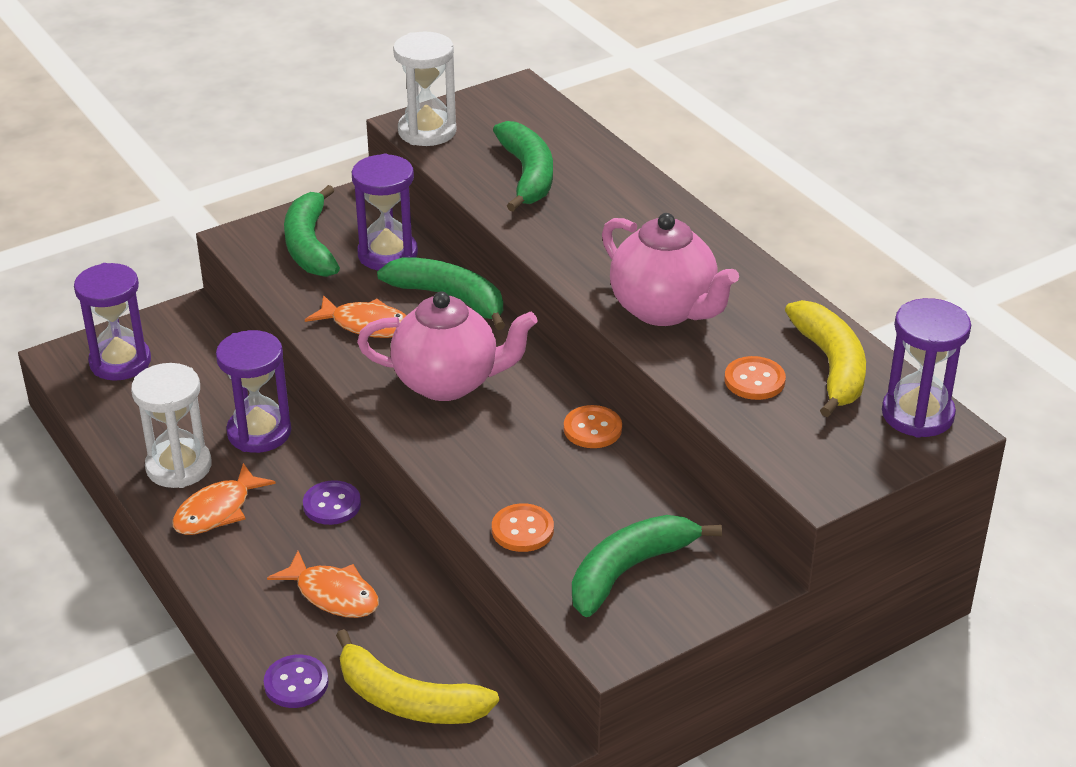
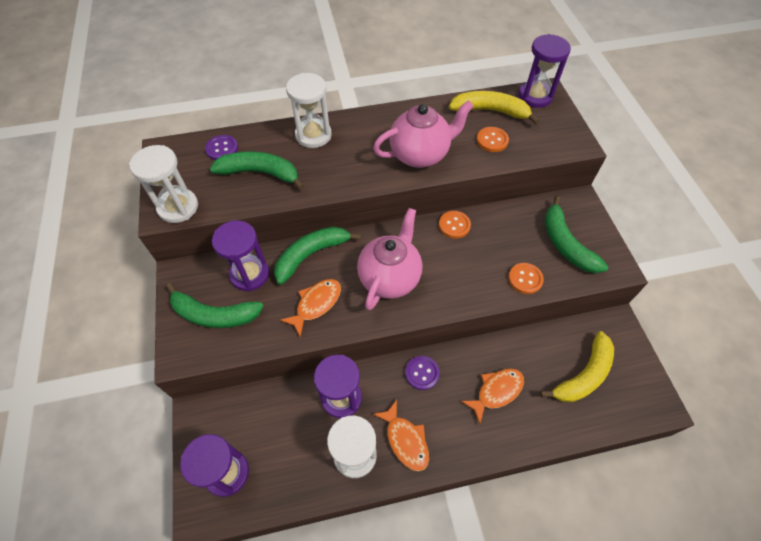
camera: 70 degrees left, 20 degrees up
purple button [264,655,329,708] -> purple button moved to [205,135,238,160]
none -> white hourglass [286,73,332,148]

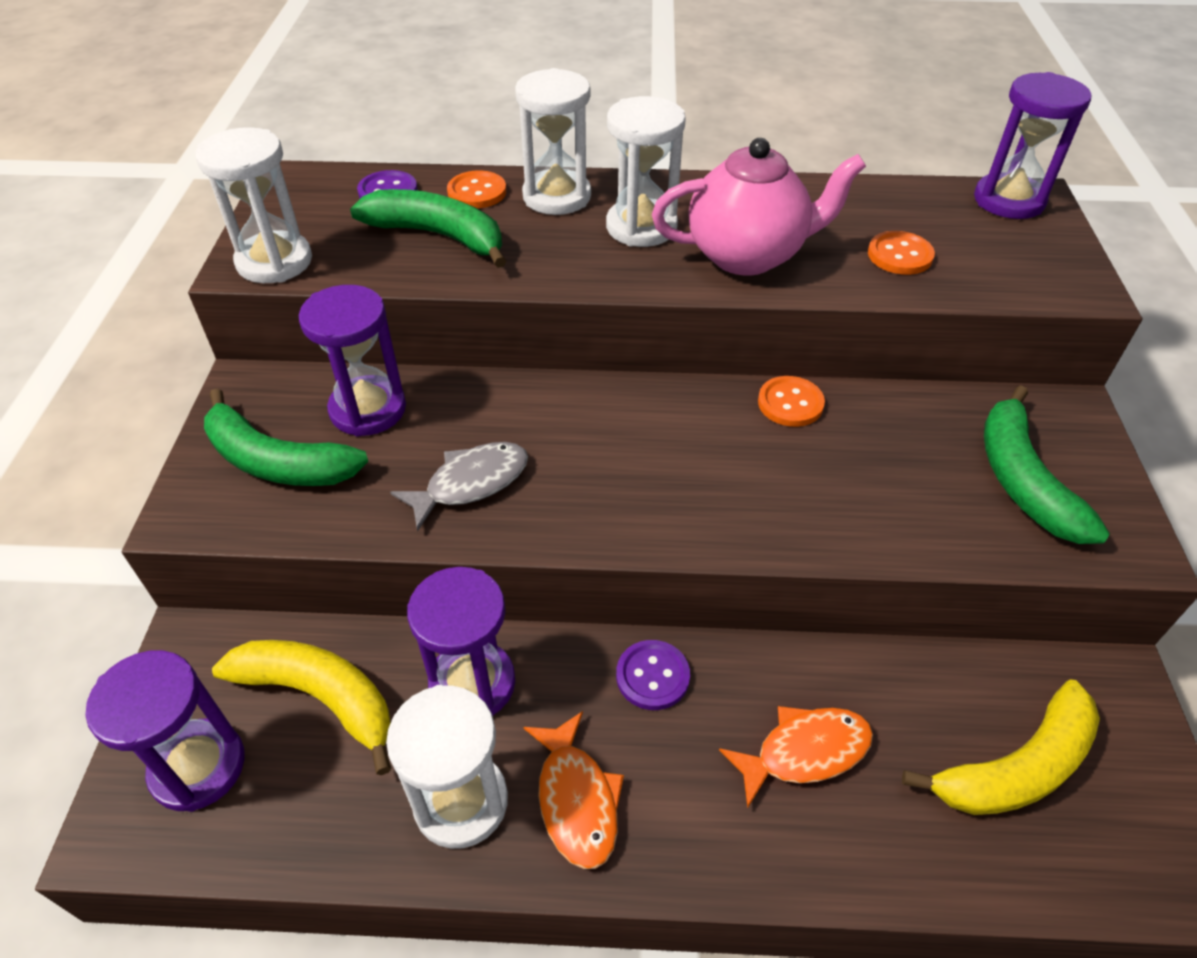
camera: 15 degrees right, 10 degrees down
green banana [274,226,361,285] -> none
orange fish [280,279,341,337] -> grey fish [390,442,528,532]
pink teapot [357,208,422,310] -> none
yellow banana [449,91,540,124] -> yellow banana moved to [212,640,391,775]
orange button [508,263,544,294] -> orange button moved to [447,170,506,208]
none -> white hourglass [606,96,686,247]

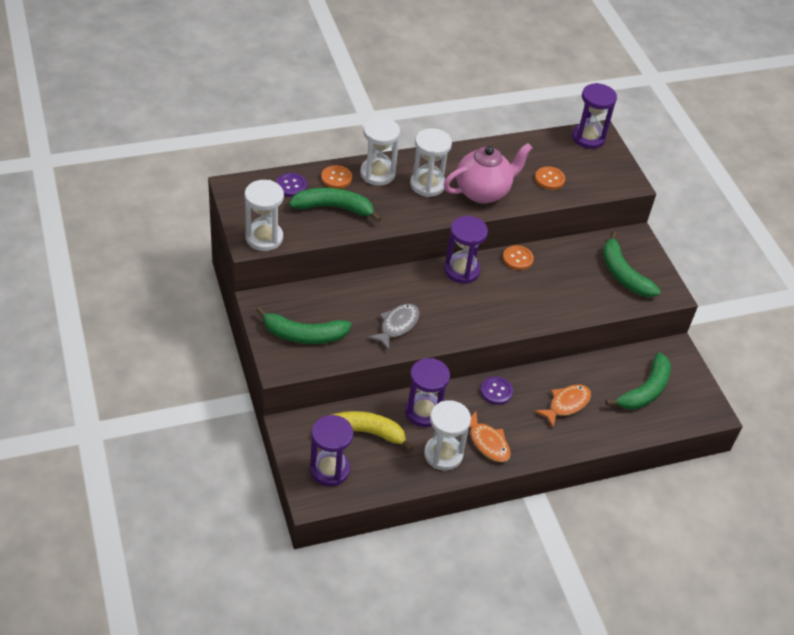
camera: 25 degrees left, 0 degrees up
purple hourglass [299,285,406,437] -> purple hourglass moved to [444,216,488,284]
yellow banana [902,679,1100,815] -> green banana [606,352,671,410]

